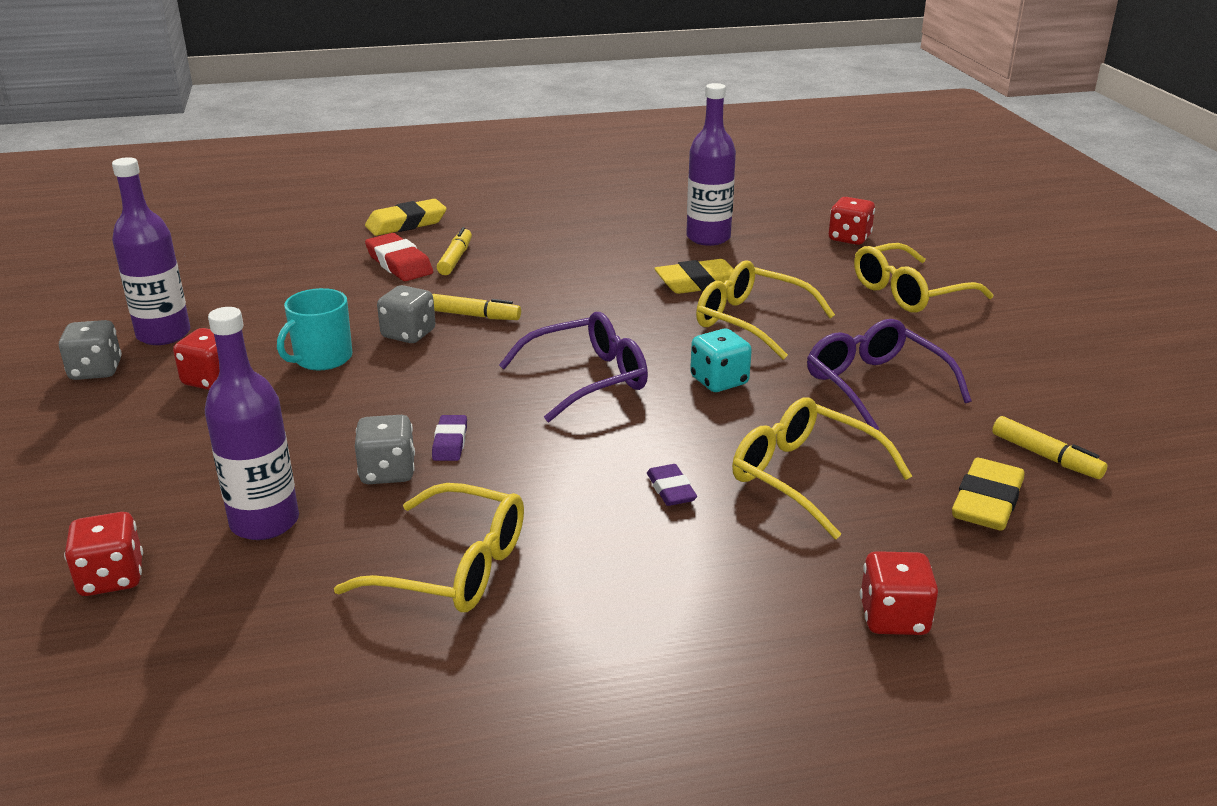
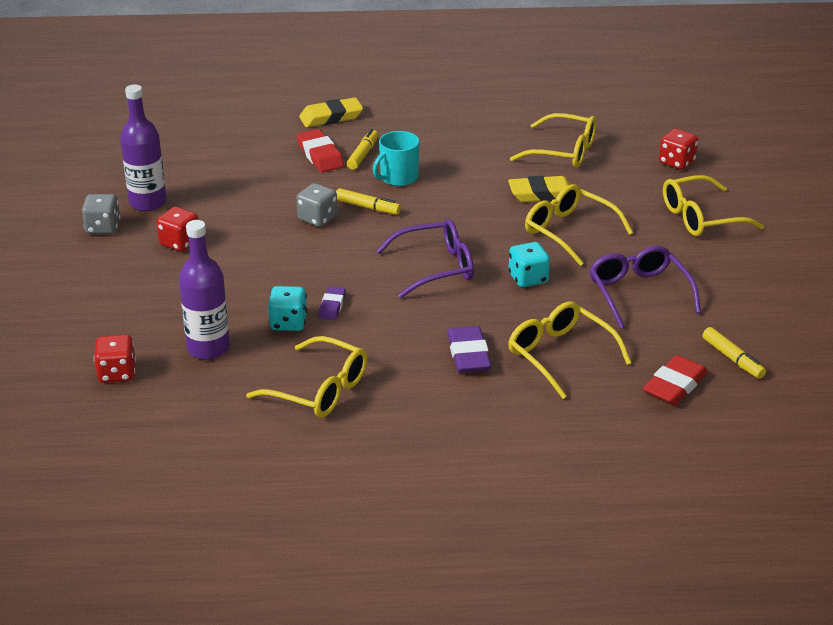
camera: 10 degrees right, 5 degrees up
turquoise mug [277,288,352,370] -> turquoise mug moved to [373,131,420,186]
grey dice [355,415,415,484] -> turquoise dice [268,286,308,331]
purple eraser [647,464,697,506] -> purple eraser [447,326,491,373], size x1.67
purple bottle [686,83,736,246] -> yellow glasses [510,113,596,168]
red dice [860,551,938,635] -> none
yellow eraser [952,457,1024,531] -> red eraser [643,355,708,405]

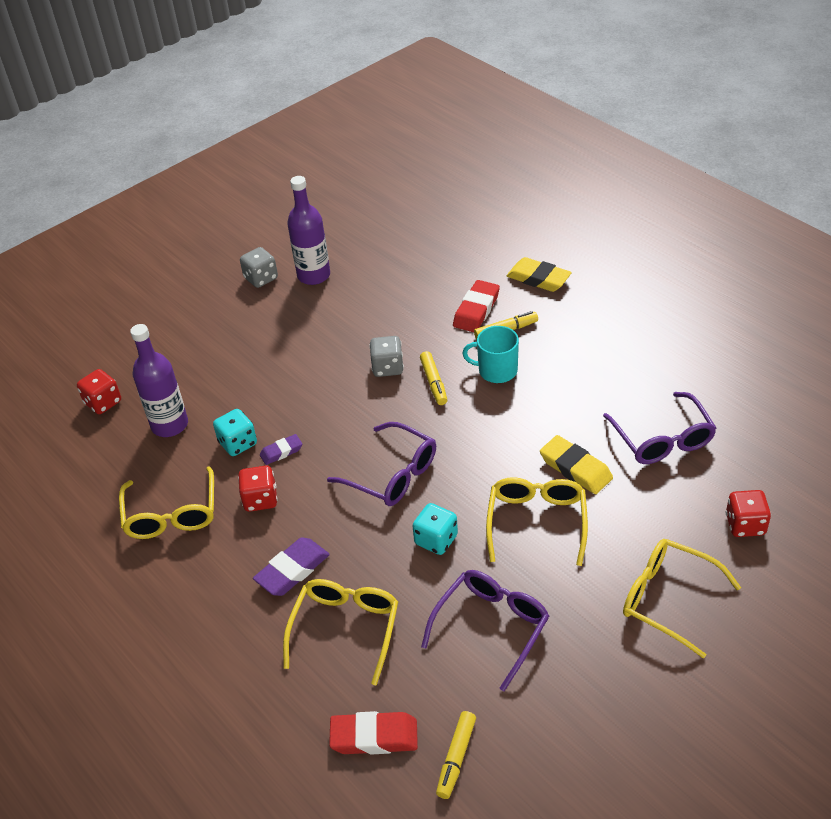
camera: 55 degrees right, 10 degrees up
red dice [156,207,198,252] -> red dice moved to [238,466,278,512]
yellow glasses [510,113,596,168] -> purple glasses [603,392,716,464]

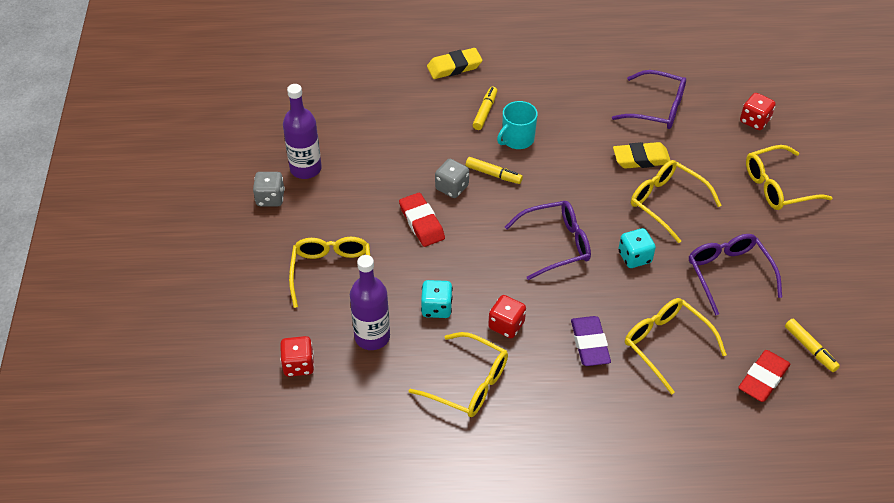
camera: 55 degrees left, 5 degrees up
purple eraser [260,434,302,465] -> none
red eraser [453,280,500,332] -> red eraser moved to [399,193,445,247]
none -> yellow glasses [289,237,370,308]

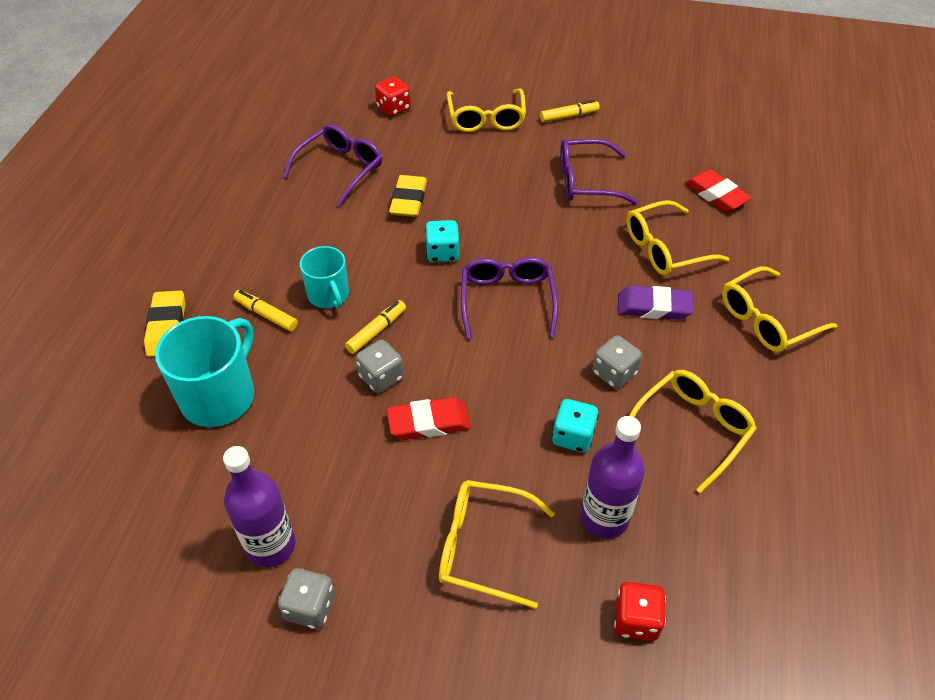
camera: 75 degrees left, 0 degrees up
red dice [488,295,526,338] -> grey dice [592,335,642,389]
turquoise dice [618,228,656,268] -> turquoise dice moved to [425,220,460,263]
yellow glasses [631,160,722,243] -> yellow glasses moved to [722,266,837,352]
yellow marker [785,319,840,372] -> yellow marker moved to [540,100,600,122]
none -> turquoise mug [155,316,254,427]

